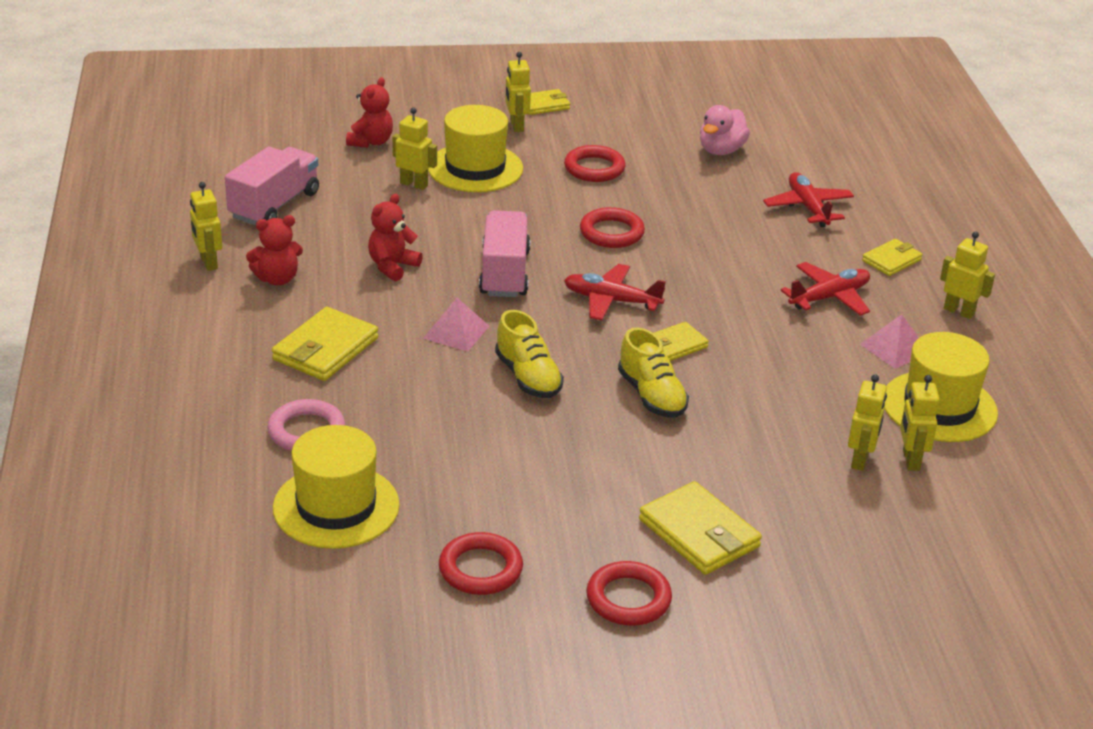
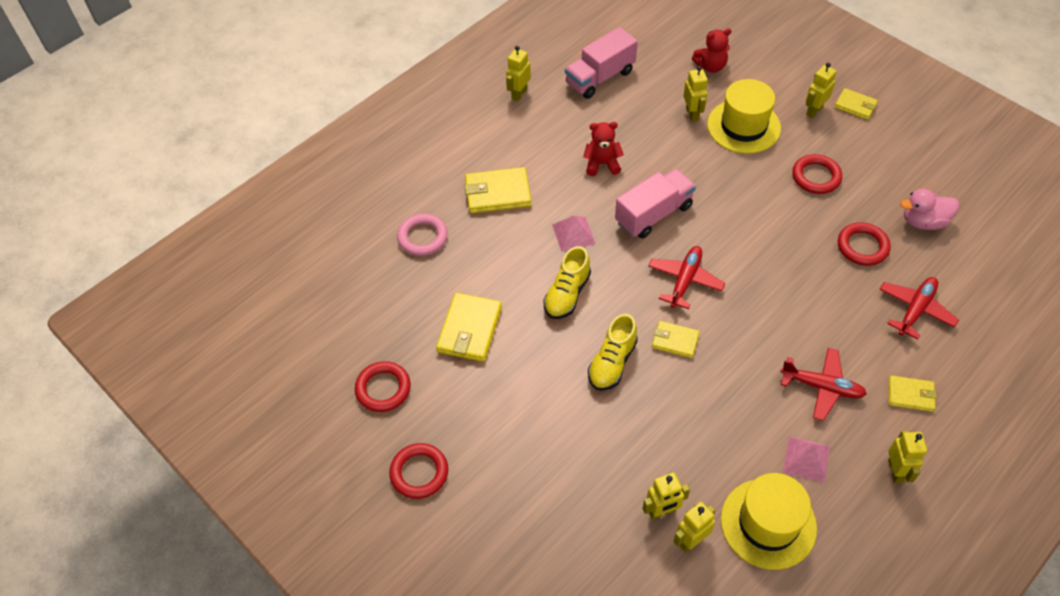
camera: 55 degrees right, 20 degrees up
pink truck [225,146,319,225] -> pink truck turned 150 degrees clockwise [565,27,638,99]
red teddy bear [246,215,303,285] -> none
yellow hat [273,425,400,549] -> none
red plane [564,264,666,320] -> red plane turned 45 degrees clockwise [648,246,725,309]
red ring [580,207,645,248] -> red ring moved to [838,222,891,266]
yellow wallet [639,481,762,575] -> yellow wallet moved to [436,293,502,362]

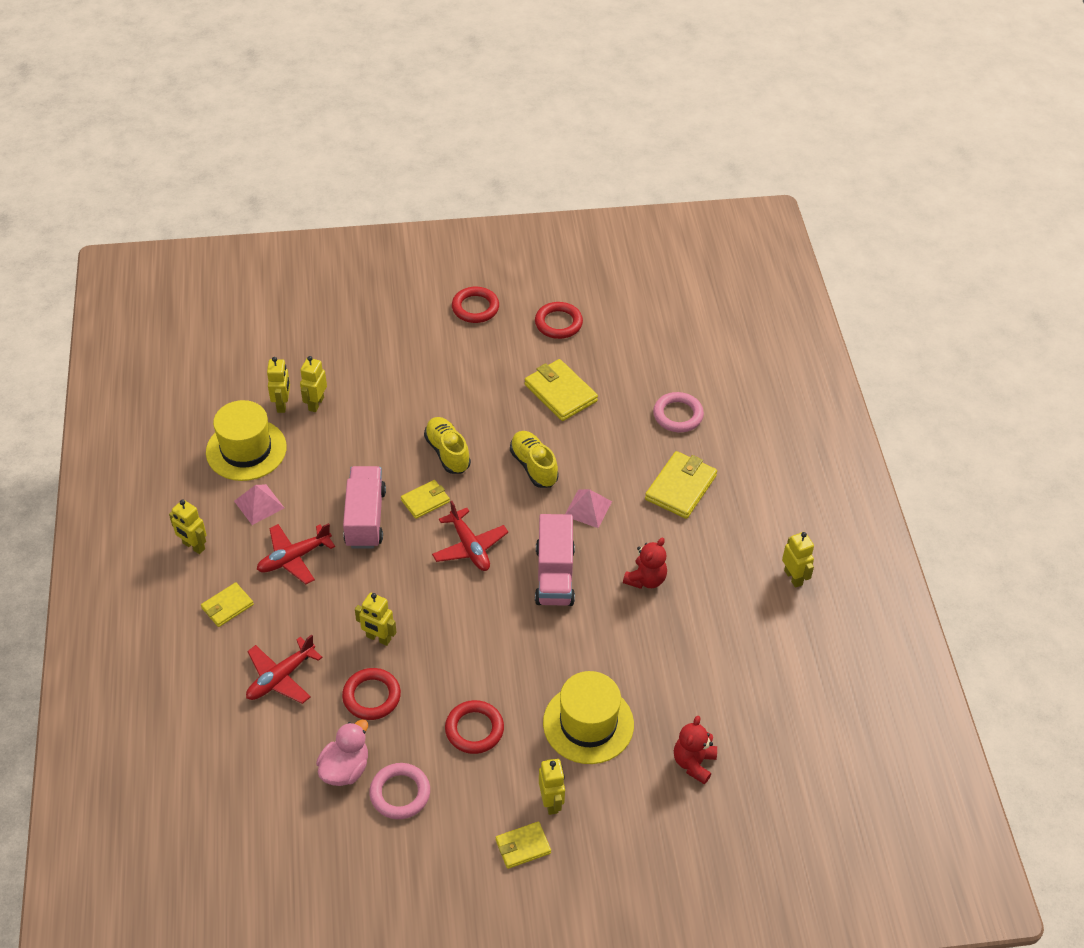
camera: 125 degrees right, 5 degrees down
pink truck [565,27,638,99] -> pink truck moved to [343,466,386,549]
yellow robot [683,66,708,122] -> yellow robot moved to [355,593,396,646]
red plane [880,277,959,340] -> red plane turned 60 degrees clockwise [246,634,323,704]
none -> pink ring [369,763,430,819]

